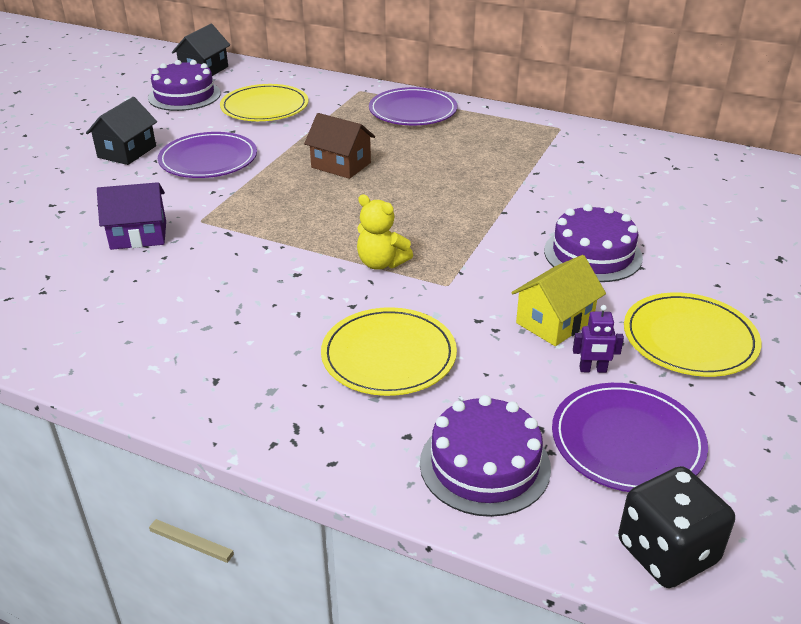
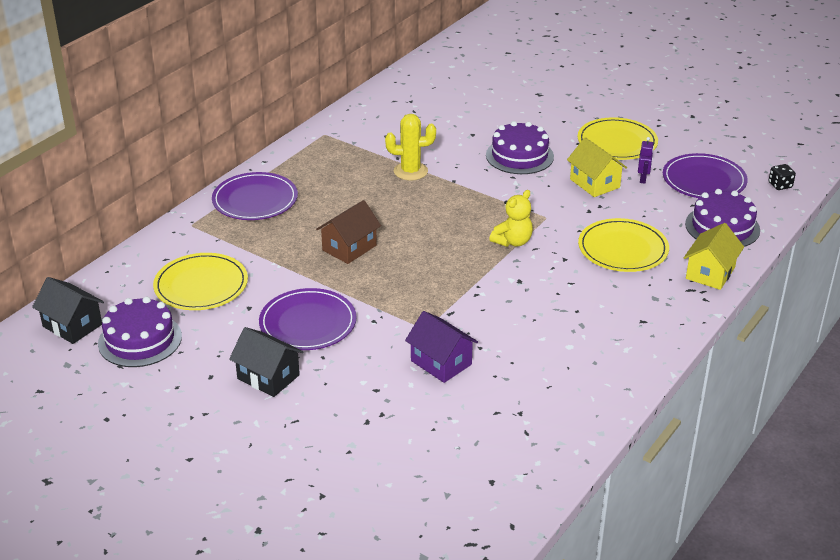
camera: 80 degrees left, 0 degrees up
purple house [97,182,166,250] -> purple house turned 45 degrees counterclockwise [405,311,478,383]
black dice [618,466,735,588] -> black dice [769,164,796,190], size x0.50
none -> yellow cactus [385,114,436,181]
none -> yellow house [684,223,744,290]

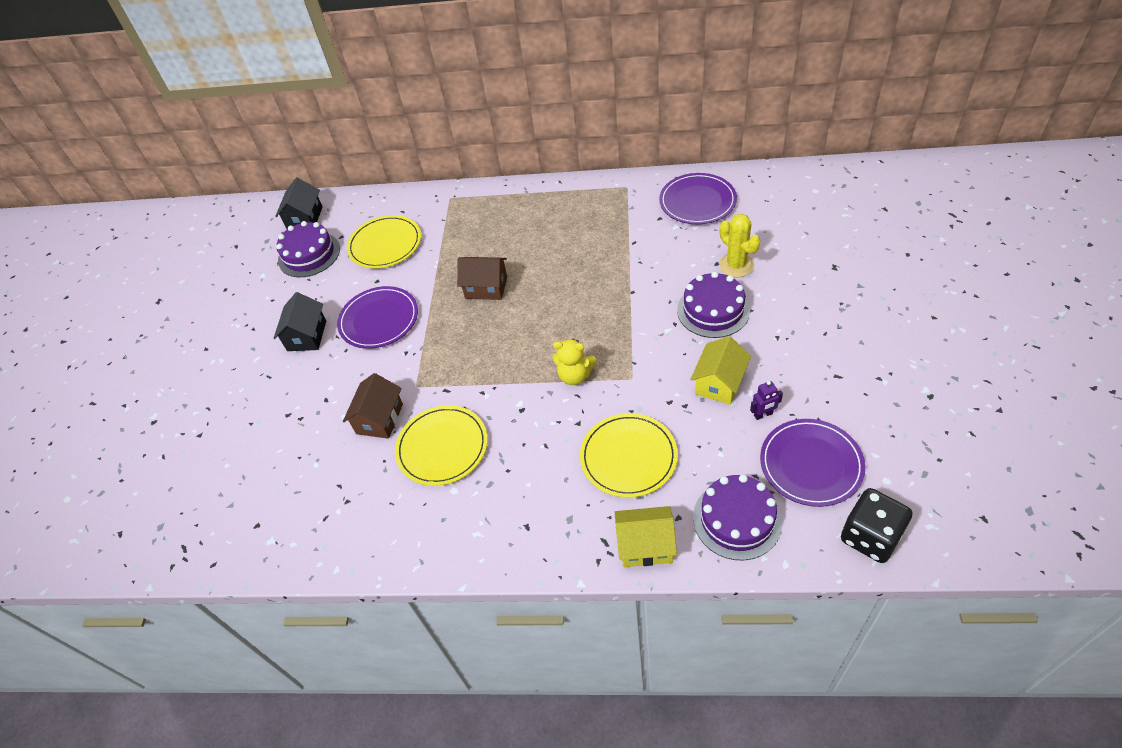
camera: 65 degrees right, 15 degrees up
purple plate [212,172,298,220] -> purple plate moved to [659,173,737,224]
yellow cactus [385,114,436,181] -> yellow cactus moved to [719,214,760,277]
purple house [405,311,478,383] -> brown house [343,373,403,439]
yellow plate [577,117,658,160] -> yellow plate moved to [395,405,488,486]
black dice [769,164,796,190] -> black dice [841,488,912,563], size x1.98

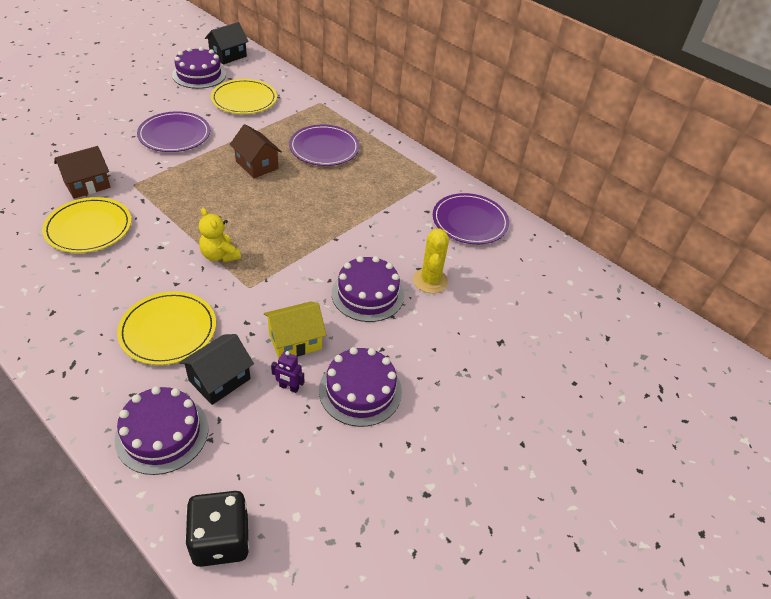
camera: 30 degrees right, 5 degrees down
black house [273,292,326,351] -> black house moved to [179,334,254,405]
yellow house [615,506,677,567] -> none
purple plate [760,419,865,507] -> purple plate moved to [289,125,360,166]
none -> purple cake [319,347,402,427]

